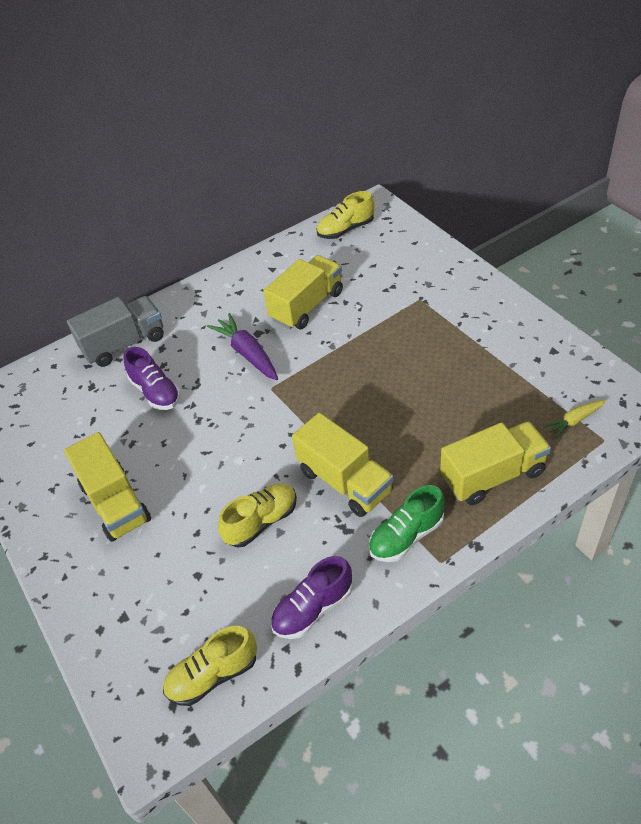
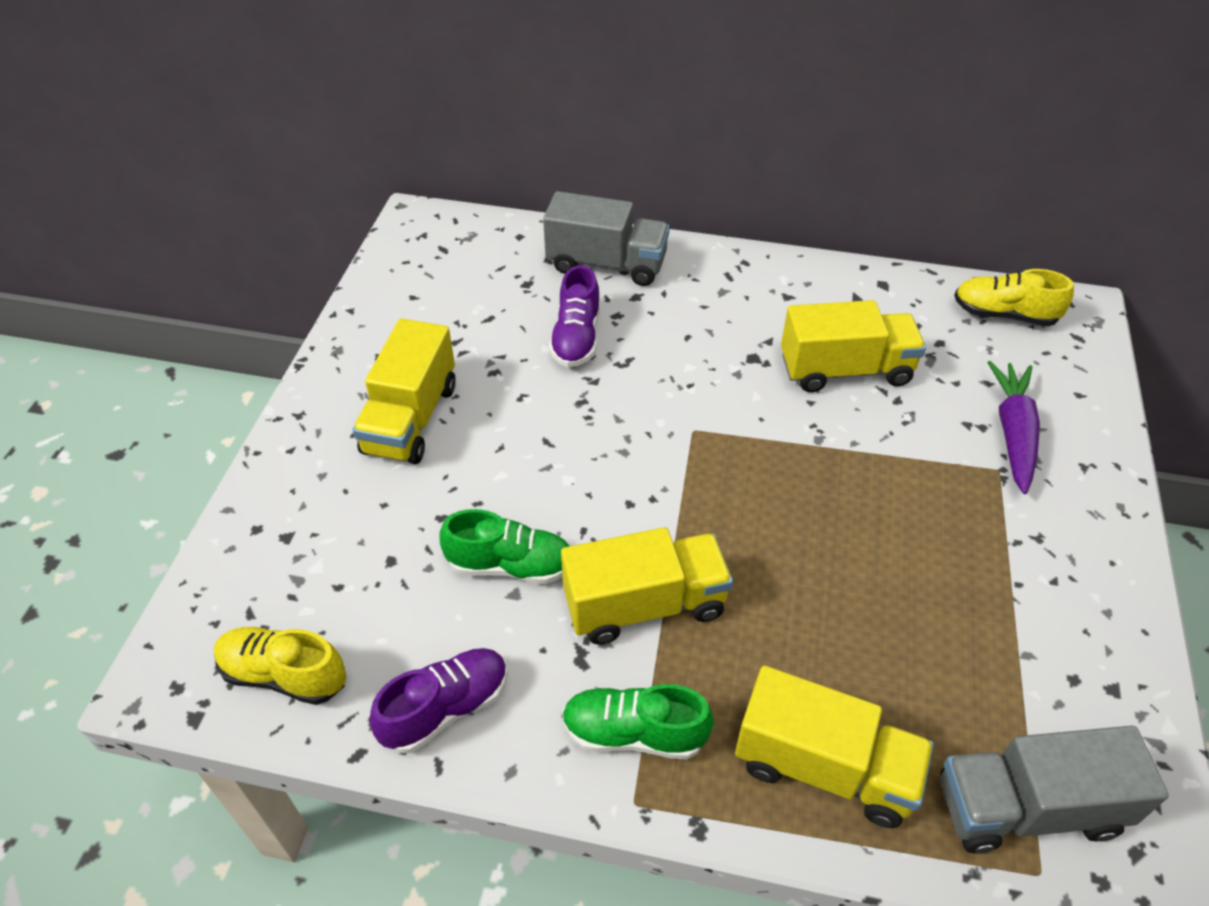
camera: 40 degrees right, 0 degrees up
purple carrot [207,313,278,380] -> purple carrot moved to [987,361,1040,494]
yellow shoe [218,483,297,548] -> green shoe [439,509,569,584]
purple shoe [271,556,352,639] -> purple shoe turned 135 degrees clockwise [369,648,508,753]
yellow truck [292,413,394,517] -> yellow truck turned 105 degrees counterclockwise [561,527,733,645]
yellow carrot [544,400,606,438] -> grey truck [940,726,1169,854]

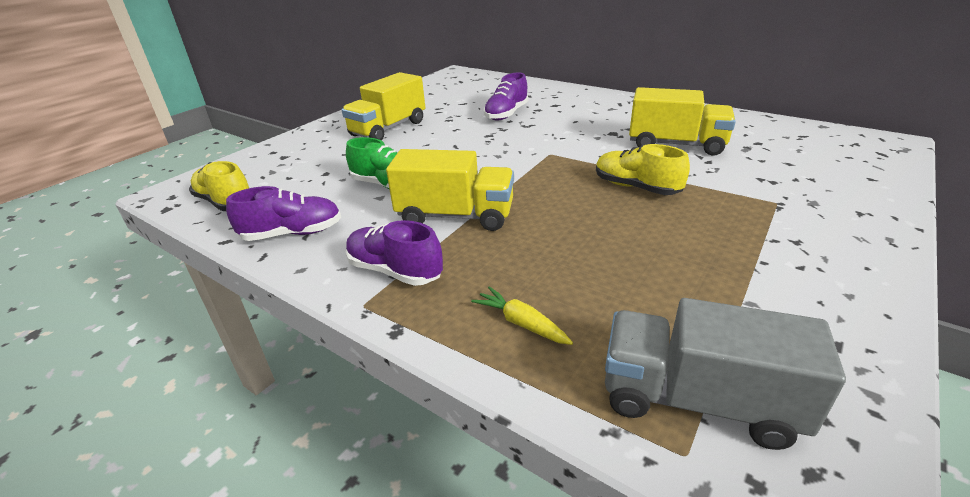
camera: 25 degrees right, 15 degrees down
grey truck [543,191,670,286] -> none
green shoe [562,684,714,759] -> purple shoe [346,220,443,286]
yellow truck [735,666,934,828] -> yellow carrot [471,286,573,345]
yellow shoe [954,269,1074,326] -> yellow shoe moved to [596,144,690,195]
purple carrot [987,361,1040,494] -> none

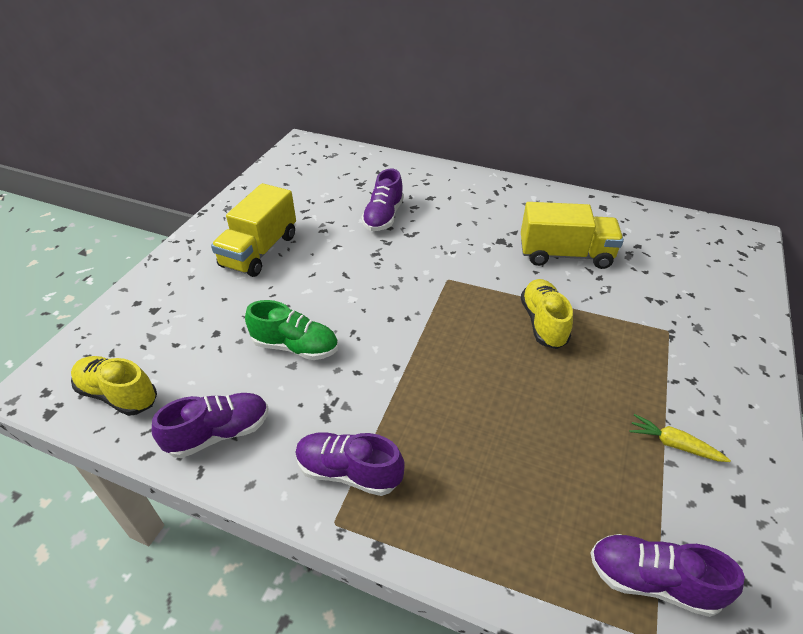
camera: 15 degrees left, 10 degrees up
yellow truck [386,149,514,231] -> none
yellow carrot [471,286,573,345] -> yellow carrot moved to [629,414,731,462]
yellow shoe [596,144,690,195] -> yellow shoe turned 60 degrees clockwise [521,279,573,349]
grey truck [605,298,846,450] -> purple shoe [590,534,745,617]

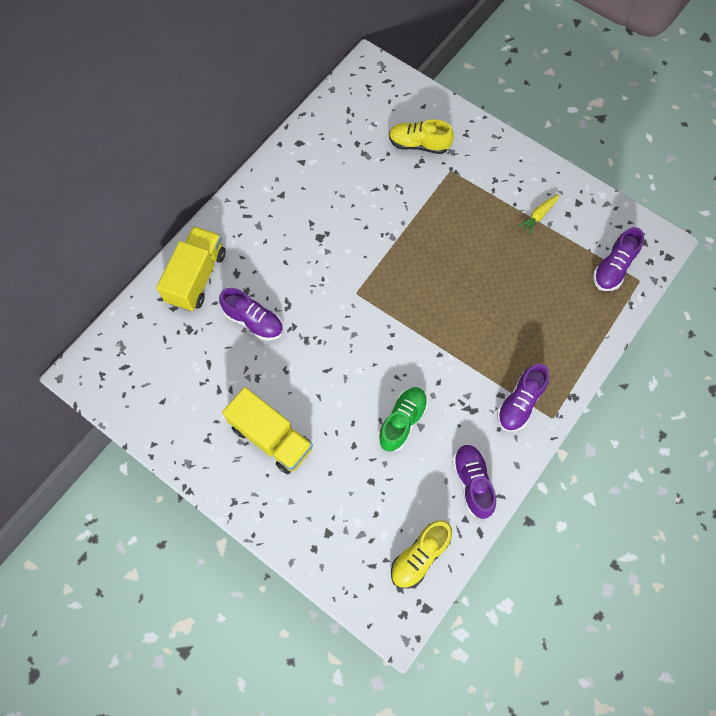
camera: 75 degrees left, 25 degrees up
yellow truck [521,202,624,269] -> yellow truck moved to [157,226,226,311]
yellow shoe [521,279,573,349] -> yellow shoe moved to [389,119,454,154]

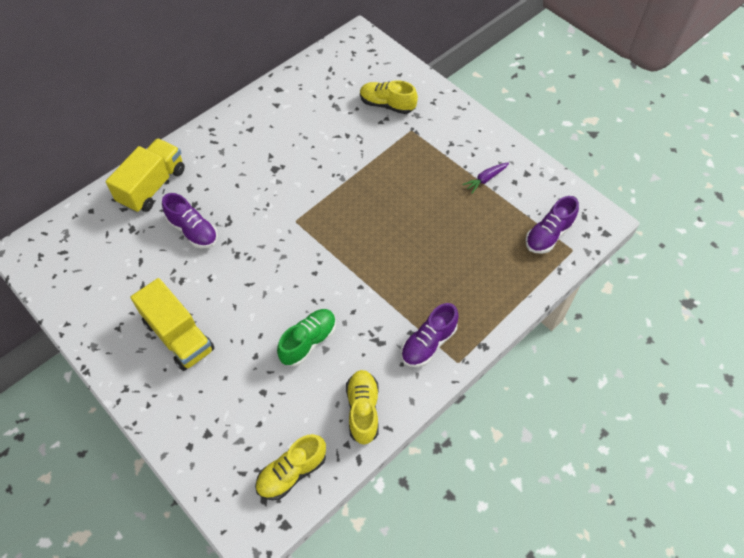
camera: 10 degrees right, 10 degrees down
purple shoe [452,444,496,519] -> yellow shoe [346,370,379,445]
yellow carrot [518,194,560,235] -> purple carrot [463,162,509,194]

